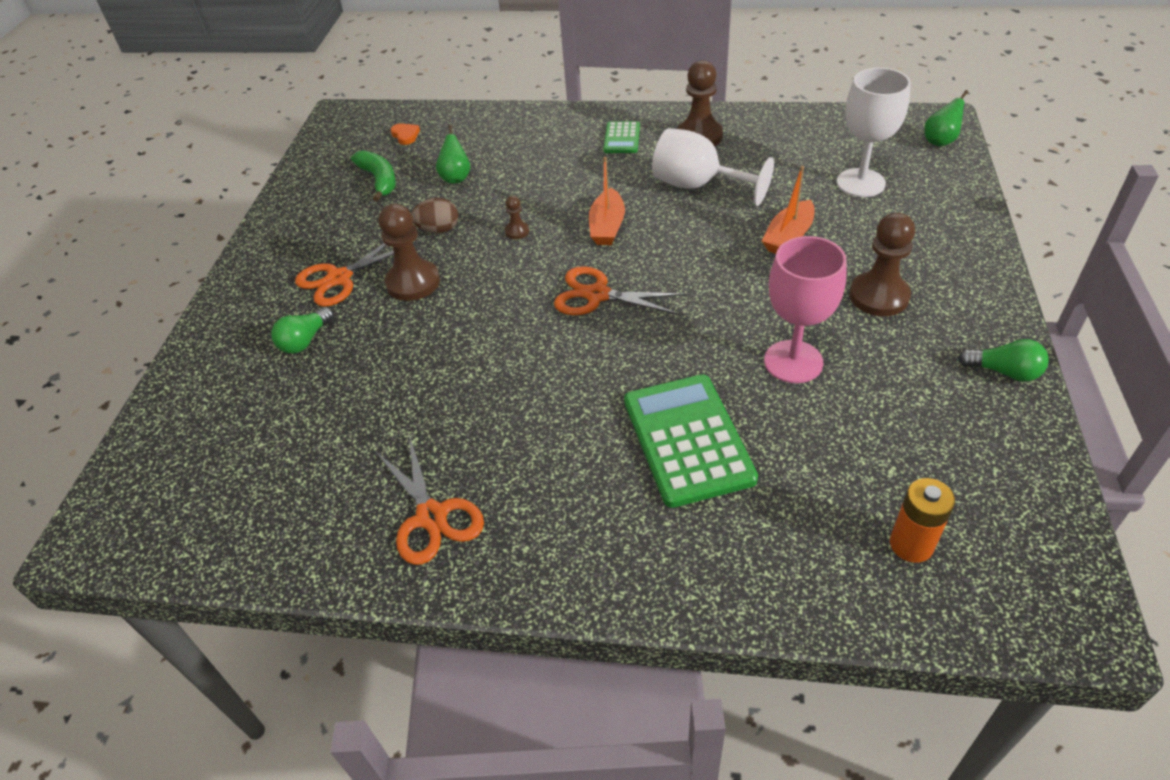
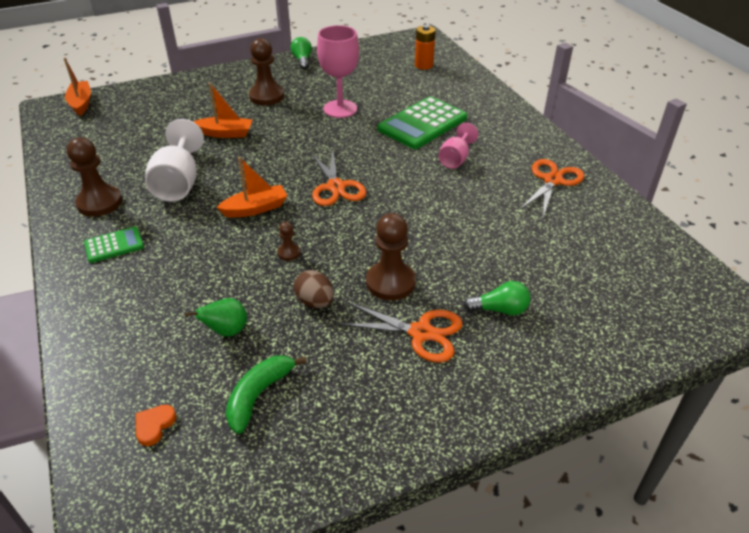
camera: 125 degrees left, 5 degrees down
white goblet [837,68,911,197] -> none
green pear [924,90,968,146] -> orange boat [64,58,91,116]
none -> pink goblet [439,123,478,169]

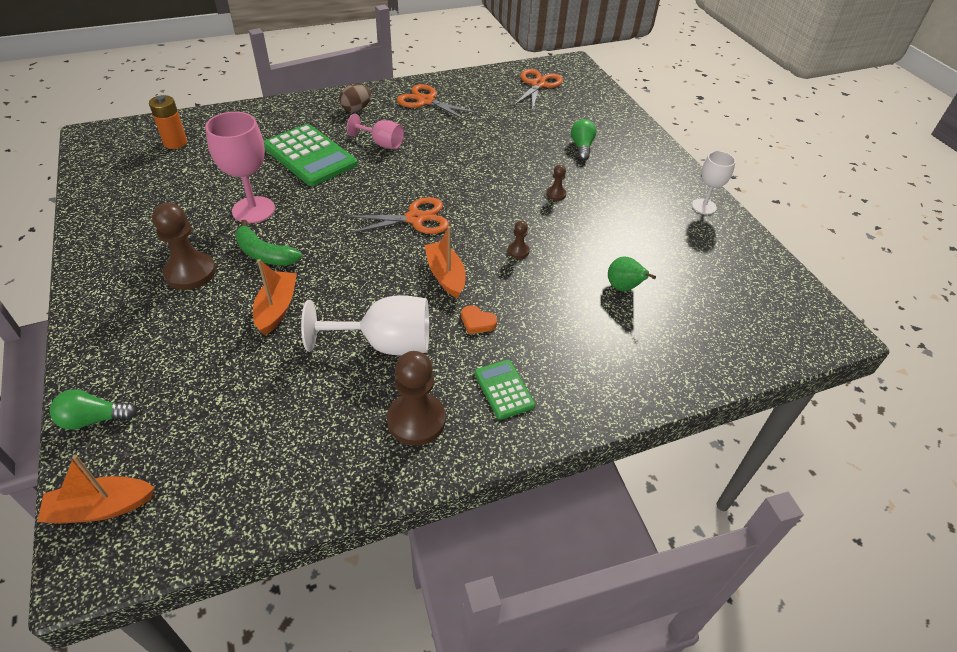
camera: 90 degrees left, 5 degrees up
orange heart [136,405,176,446] -> orange heart moved to [461,305,497,334]
green banana [226,355,307,434] -> green banana moved to [235,220,302,266]
green light bulb [291,37,312,70] -> green light bulb moved to [50,389,137,430]
brown egg [294,270,334,308] -> brown egg moved to [339,84,371,112]
orange scissors [338,302,463,362] -> orange scissors moved to [513,69,563,111]
brown pawn [366,213,416,301] -> brown pawn [546,165,566,201], size x0.48
none -> white goblet [692,151,736,214]

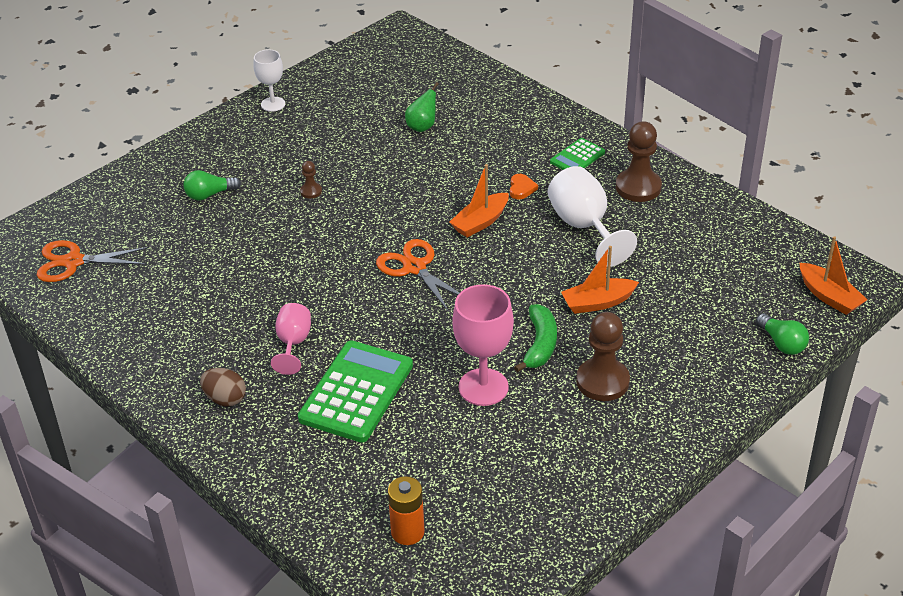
camera: 110 degrees left, 5 degrees down
orange scissors [397,84,479,121] -> none
brown pawn [508,221,530,259] -> none

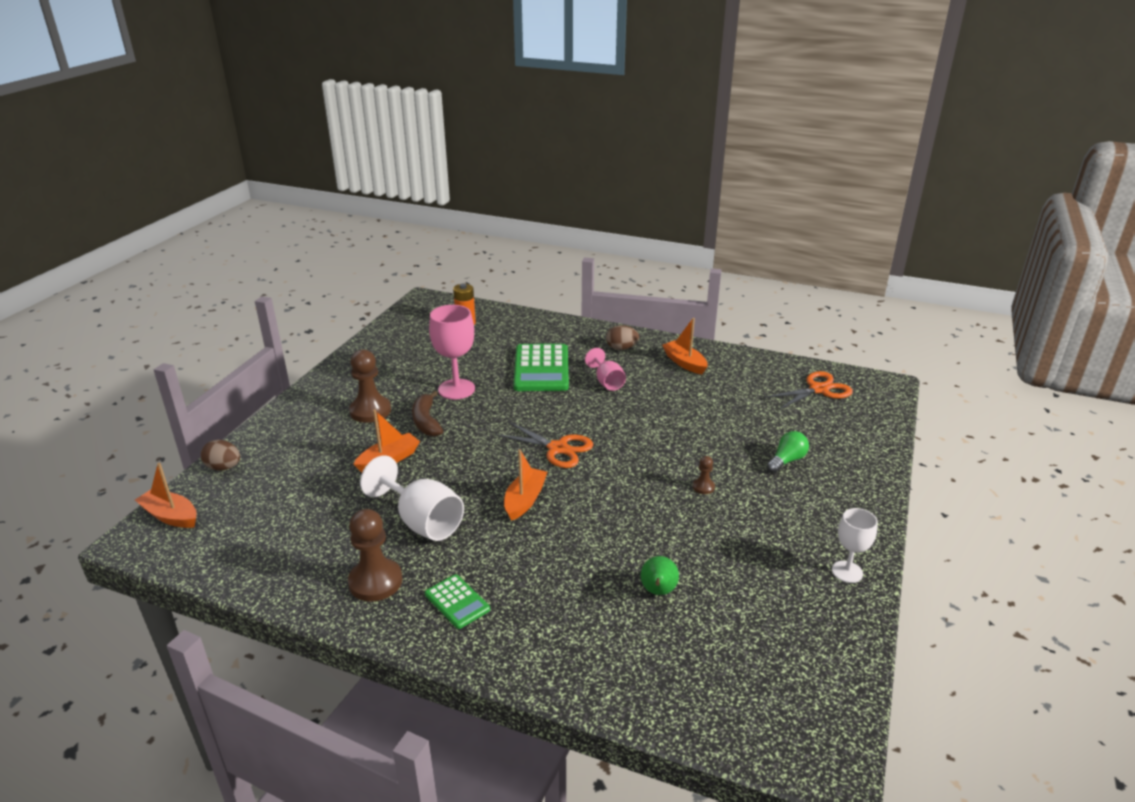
camera: 155 degrees right, 10 degrees down
orange heart [510,174,538,200] -> none
green banana [514,304,557,372] -> brown banana [412,391,443,436]
green calculator [550,138,605,170] -> green calculator turned 120 degrees clockwise [425,574,490,629]
green light bulb [756,313,809,355] -> brown egg [201,440,240,471]
none -> orange boat [662,318,708,374]

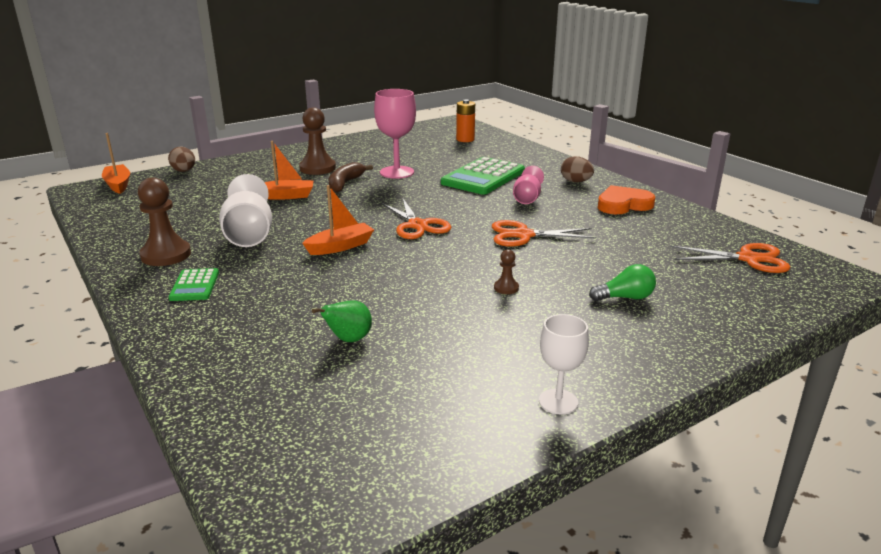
camera: 35 degrees right, 5 degrees down
orange boat [662,318,708,374] -> orange heart [598,185,655,214]
none -> orange scissors [492,220,596,247]

